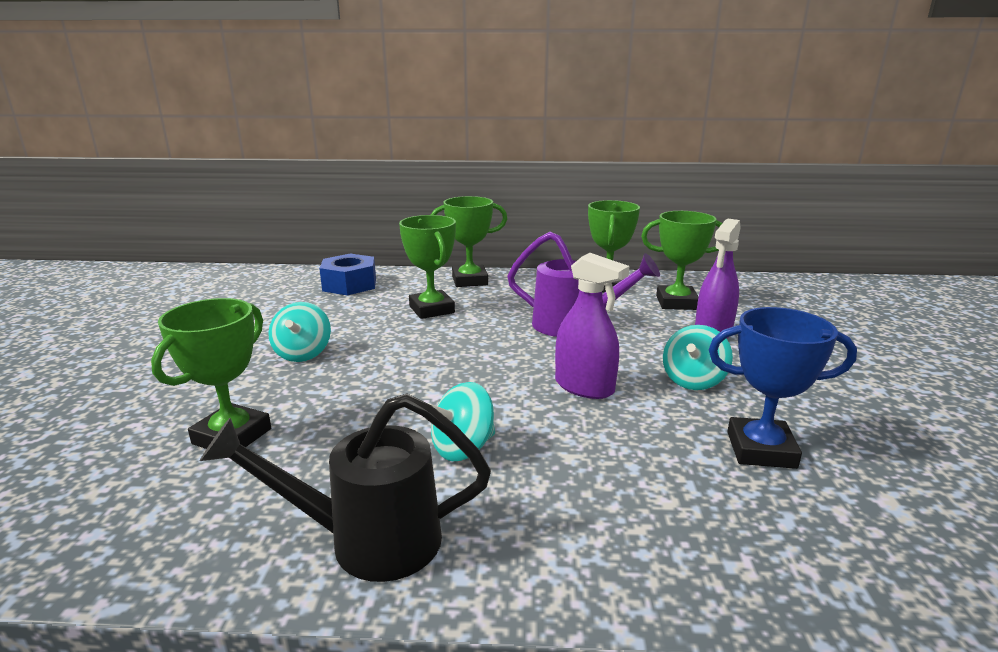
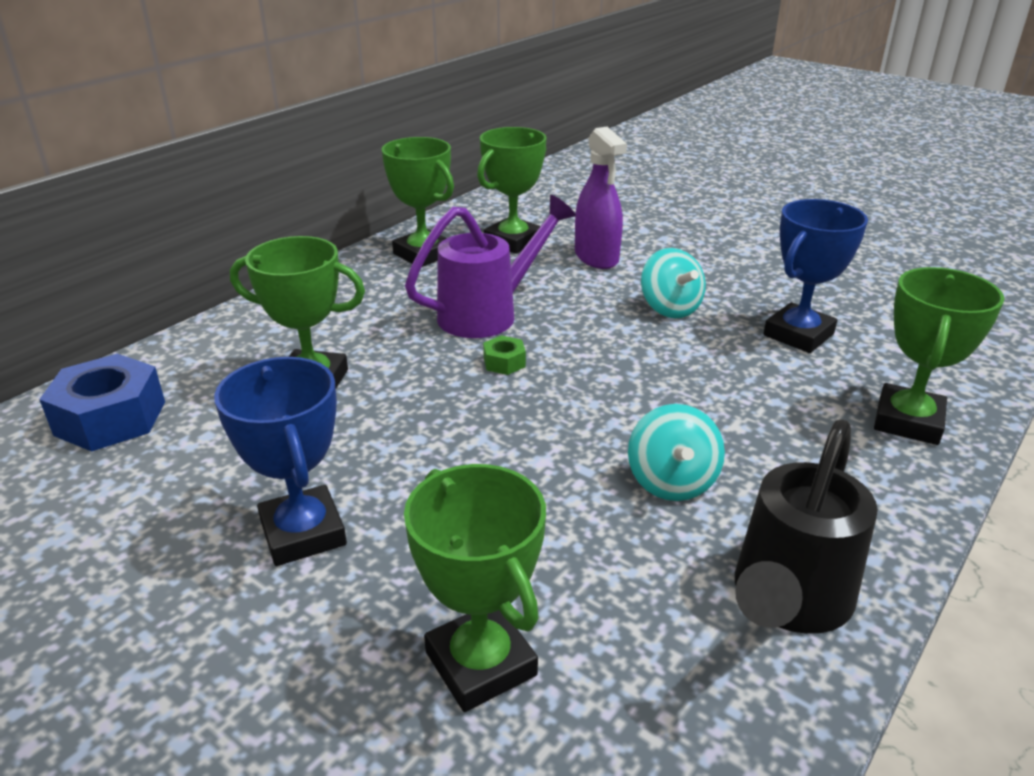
camera: 55 degrees left, 10 degrees up
turquoise spinning top [268,302,331,362] -> blue trophy [214,357,347,566]
green trophy [430,196,507,287] -> green trophy moved to [874,267,1005,445]
purple spray bottle [555,253,629,399] -> none
none -> green nut [483,335,526,375]

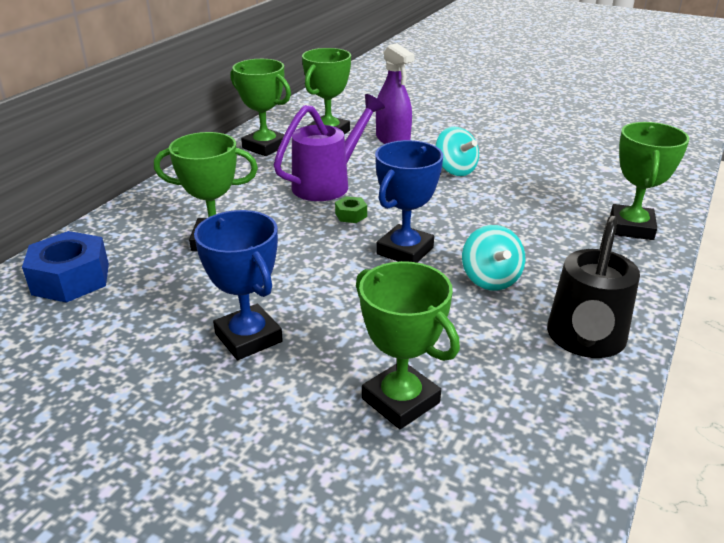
camera: 10 degrees left, 0 degrees up
blue trophy [763,199,868,353] -> blue trophy moved to [375,140,443,263]

